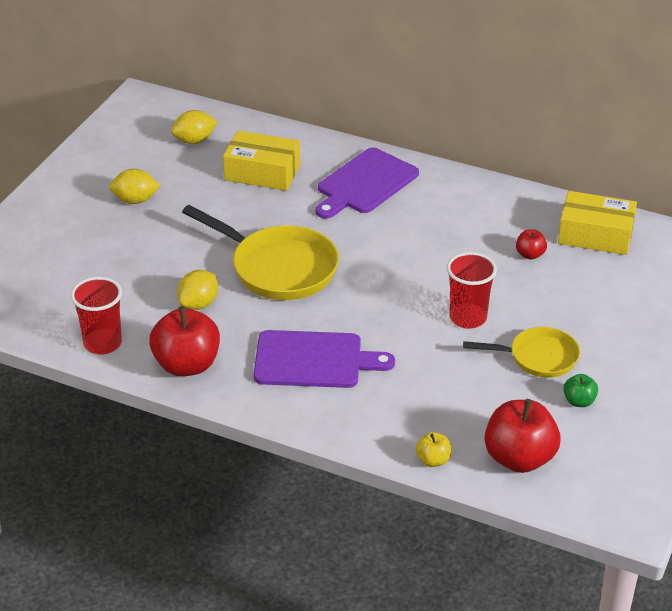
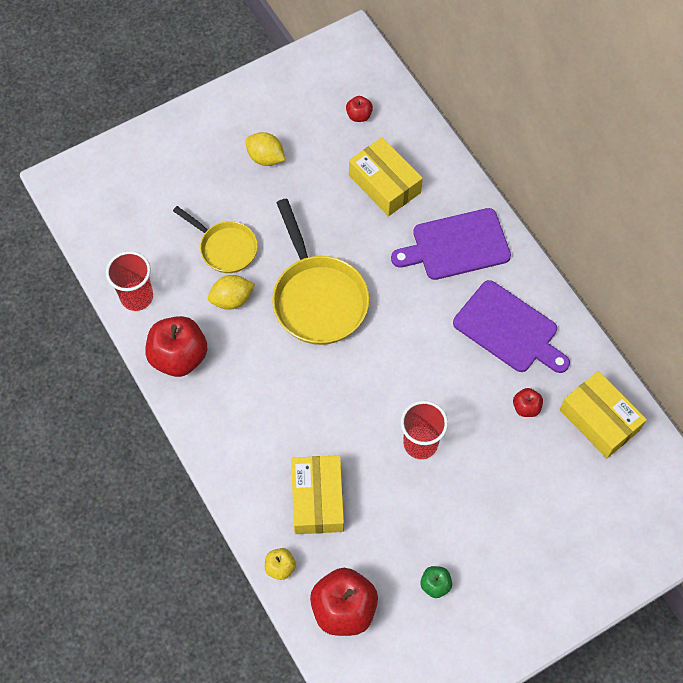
camera: 35 degrees right, 25 degrees up
yellow lemon [171,110,217,144] -> red apple [346,96,373,122]
purple cutting board [253,330,395,388] -> purple cutting board moved to [453,280,570,373]
yellow pan [463,327,580,378] -> yellow pan moved to [173,206,258,273]
none -> yellow box [291,455,344,534]

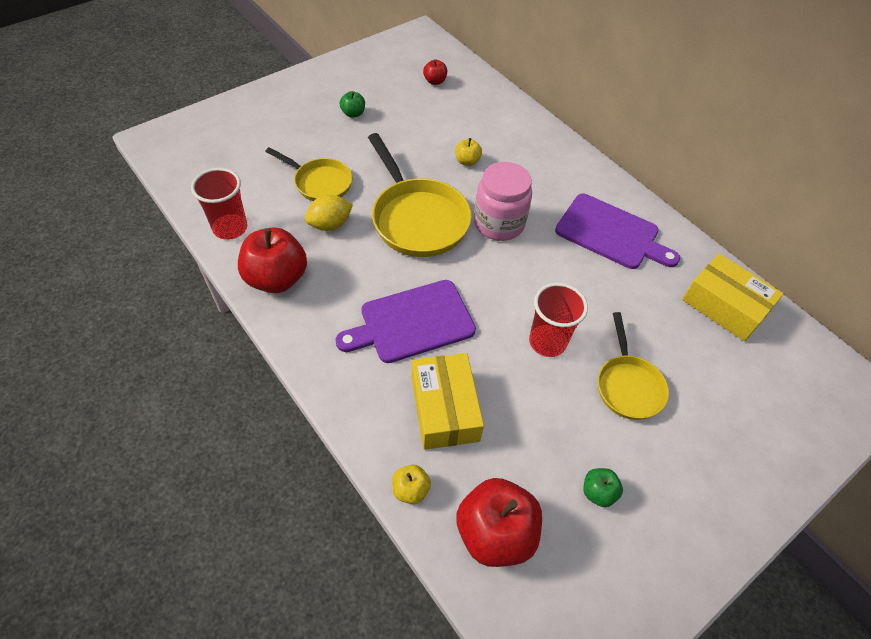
camera: 10 degrees left, 10 degrees down
yellow lemon [245,132,285,166] -> green apple [340,91,365,118]
yellow box [349,137,423,216] -> none
purple cutting board [391,208,511,280] -> purple cutting board moved to [336,280,476,363]
red apple [513,388,543,417] -> none
none -> yellow apple [455,138,482,166]
none -> pink jar [474,162,532,241]
none -> yellow pan [598,312,669,420]

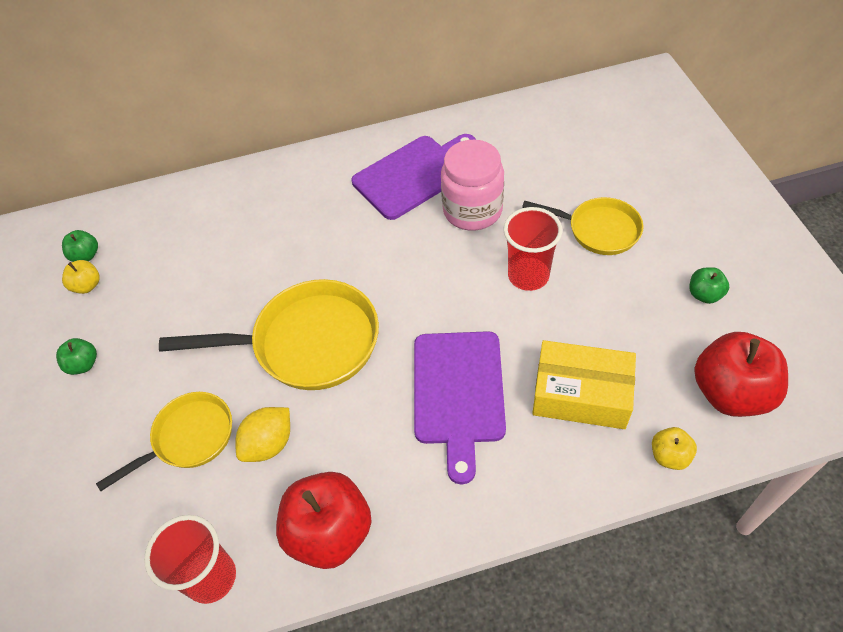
camera: 60 degrees left, 0 degrees up
yellow lemon [305,195,353,231] -> yellow lemon turned 45 degrees clockwise [235,407,290,462]
red apple [423,60,447,85] -> green apple [62,230,98,262]
yellow apple [455,138,482,166] -> yellow apple moved to [62,260,100,294]
pink jar [474,162,532,241] -> pink jar moved to [441,140,504,231]
yellow box [682,254,784,341] -> none

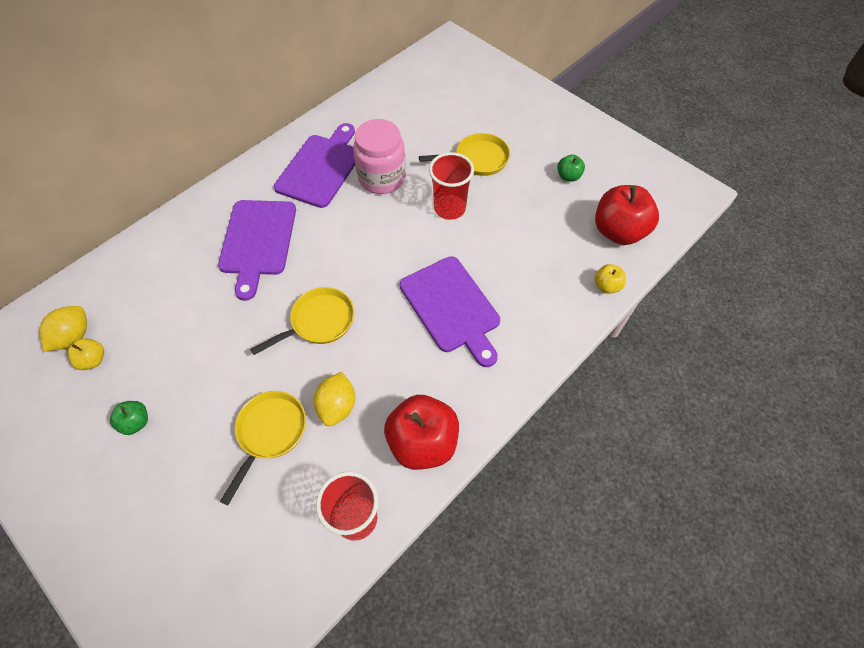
camera: 35 degrees left, 5 degrees up
green apple [62,230,98,262] -> yellow lemon [39,306,87,351]
yellow pan [159,279,379,390] -> yellow pan [250,287,354,355], size x0.61
yellow box [532,340,636,429] -> none
none -> purple cutting board [218,200,296,301]

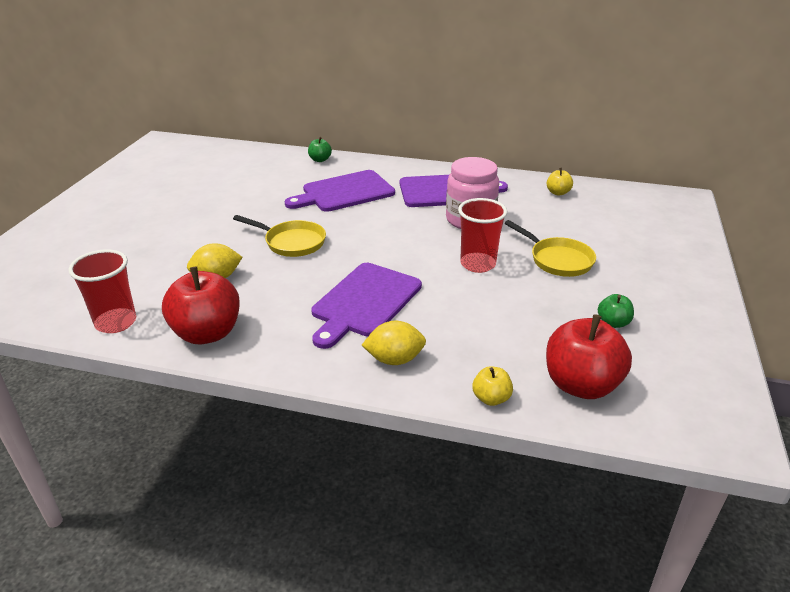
camera: 60 degrees right, 25 degrees down
yellow lemon [39,306,87,351] -> yellow lemon moved to [362,321,426,365]
yellow apple [67,338,104,370] -> yellow apple moved to [547,168,573,196]
green apple [110,401,148,435] -> green apple moved to [308,137,332,162]
yellow pan [220,391,306,505] -> none

